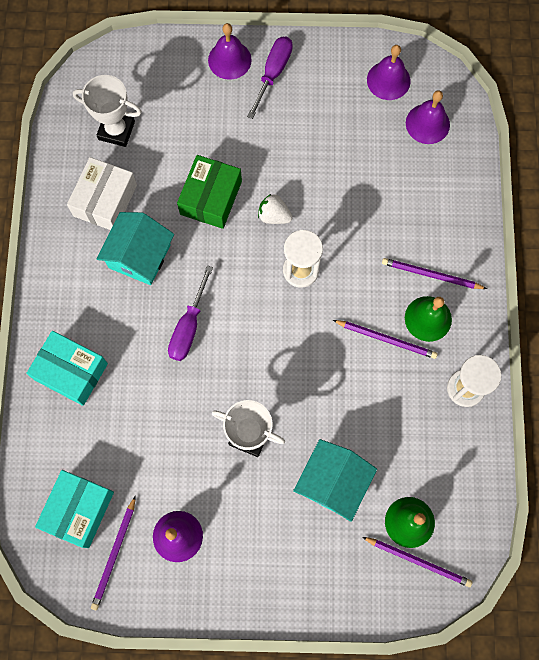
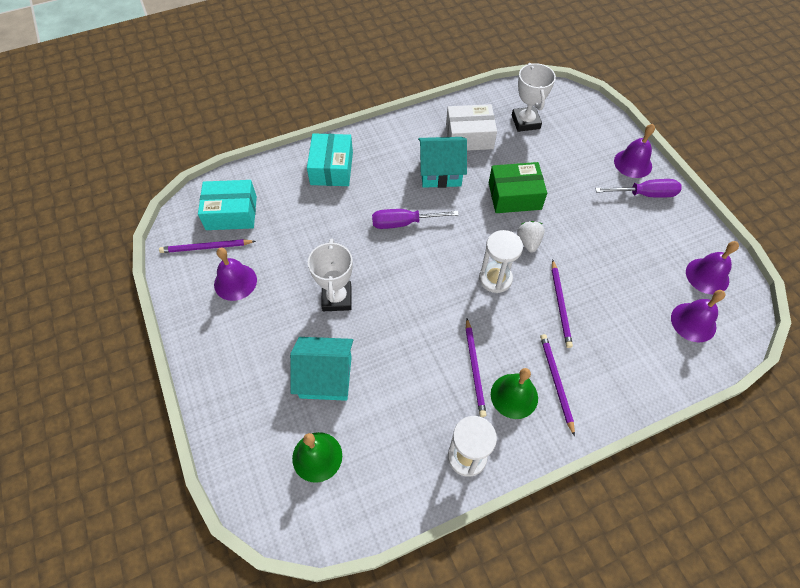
camera: 65 degrees right, 15 degrees down
purple pencil [362,537,472,587] -> purple pencil moved to [552,260,573,348]

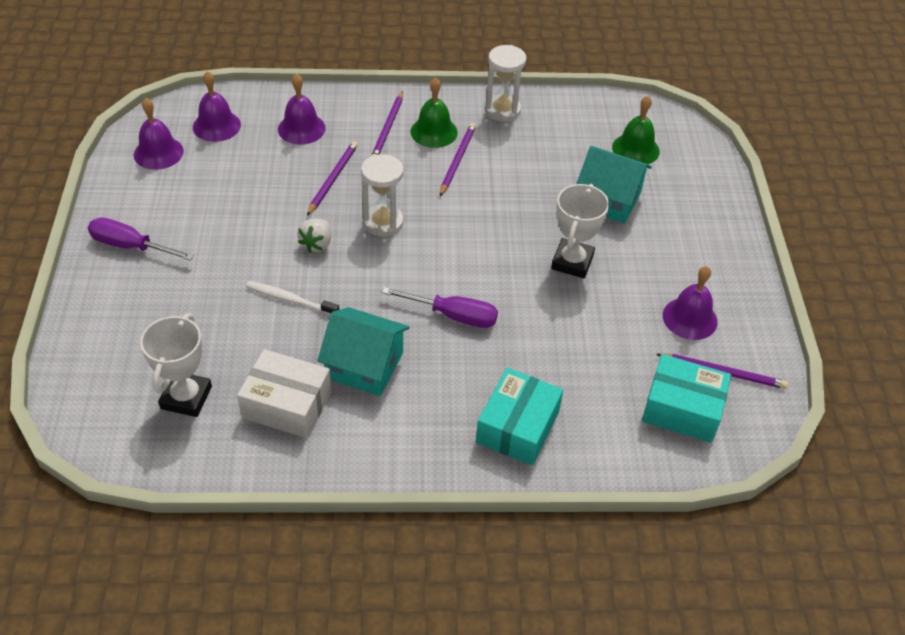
camera: 160 degrees left, 10 degrees down
green box [489,162,547,213] -> white toothbrush [246,281,339,315]
purple bell [614,124,655,178] -> purple bell moved to [278,74,326,145]

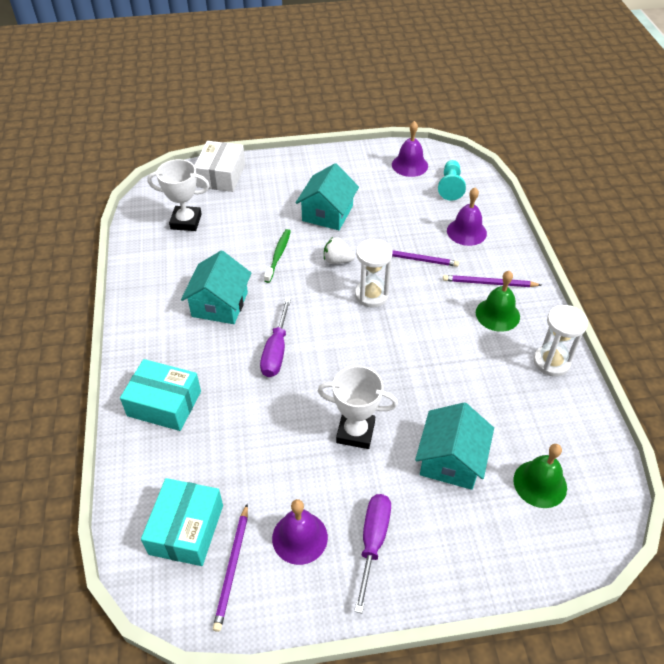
camera: 85 degrees right, 0 degrees up
purple screwdriver [88,218,194,261] -> purple screwdriver moved to [354,494,391,613]
purple bell [193,71,241,142] -> turquoise pawn [438,160,466,201]
white box [237,349,332,438] -> white box moved to [194,141,245,192]
white toothbrush [246,281,339,315] -> green toothbrush [264,229,291,283]
purple pencil [440,123,476,196] -> none
none -> turquoise house [296,163,359,230]

